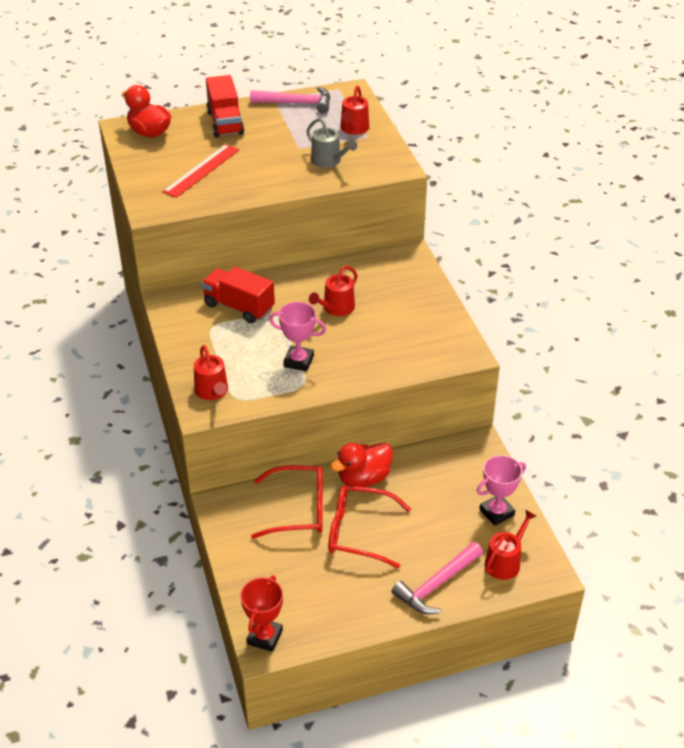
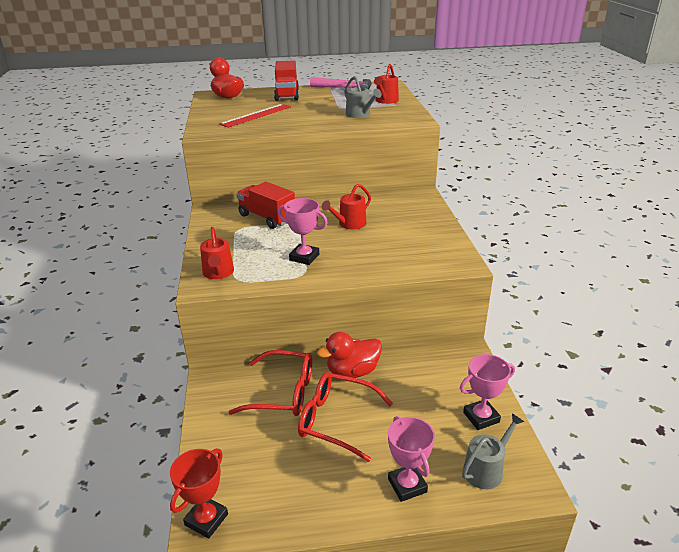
camera: 10 degrees right, 10 degrees down
pink hammer [392,542,483,614] -> pink trophy [388,416,435,502]
red watering can [485,510,536,580] -> grey watering can [462,413,524,489]

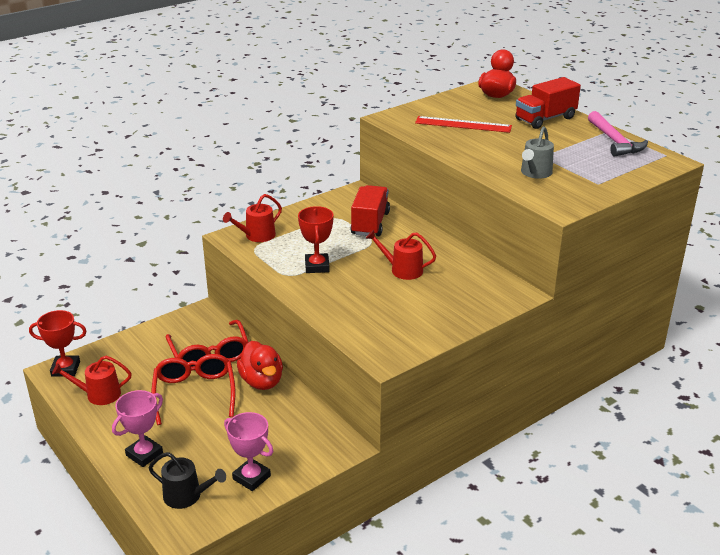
camera: 60 degrees right, 0 degrees up
pink trophy [278,198,328,265] -> red trophy [298,206,334,273]
red duck [317,332,382,378] -> red duck turned 150 degrees counterclockwise [237,341,283,390]
red watering can [374,64,399,104] -> red watering can moved to [52,356,132,405]
grey watering can [462,413,524,489] -> black watering can [149,452,226,509]

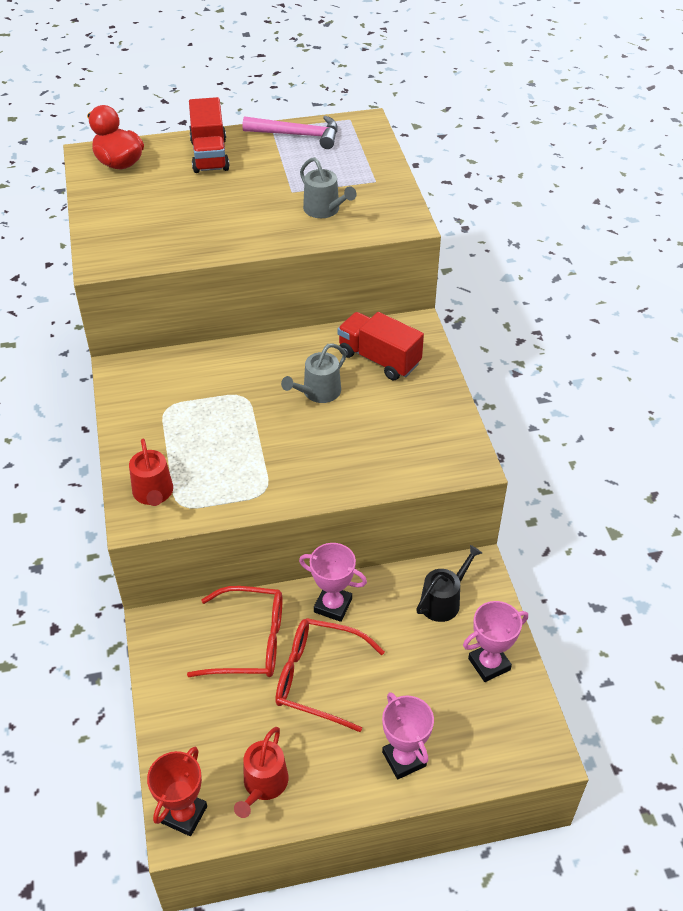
camera: 65 degrees left, 15 degrees up
black watering can [149,452,226,509] -> black watering can moved to [416,545,482,622]
red duck [237,341,283,390] -> pink trophy [299,543,367,622]
red trophy [298,206,334,273] -> none
red truck [350,185,390,236] -> red truck moved to [338,312,424,380]
red watering can [366,230,436,280] -> grey watering can [281,343,346,403]
red ruler [415,116,512,133] -> none

